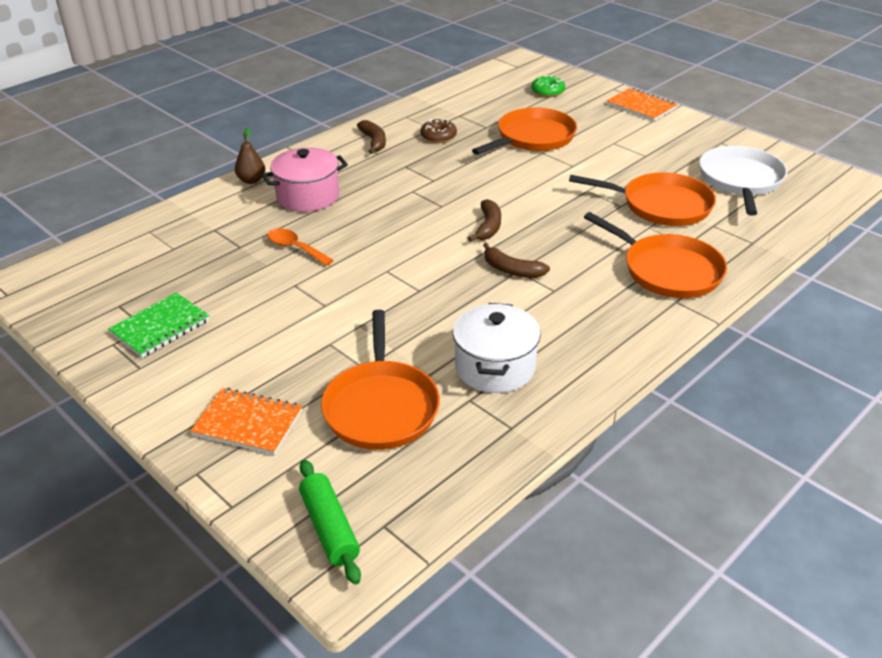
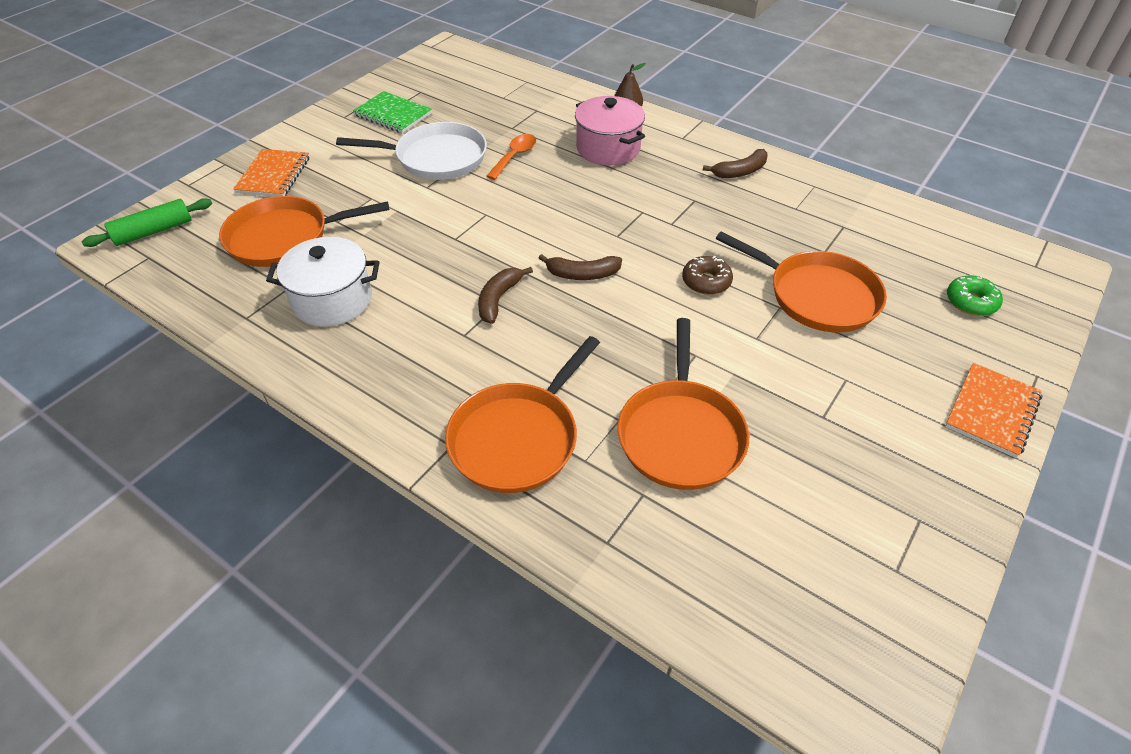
camera: 80 degrees right, 10 degrees up
brown donut [420,118,457,143] -> brown donut moved to [682,256,733,295]
white pan [699,146,787,216] -> white pan moved to [336,122,487,180]

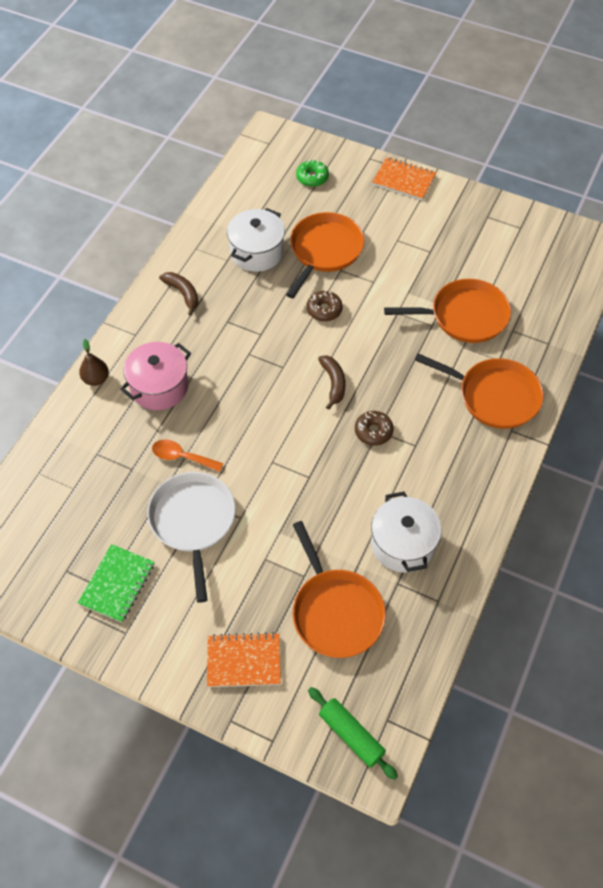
camera: 100 degrees left, 10 degrees up
brown banana [478,267,533,324] -> brown donut [355,411,394,446]
none -> white pot [227,208,285,272]

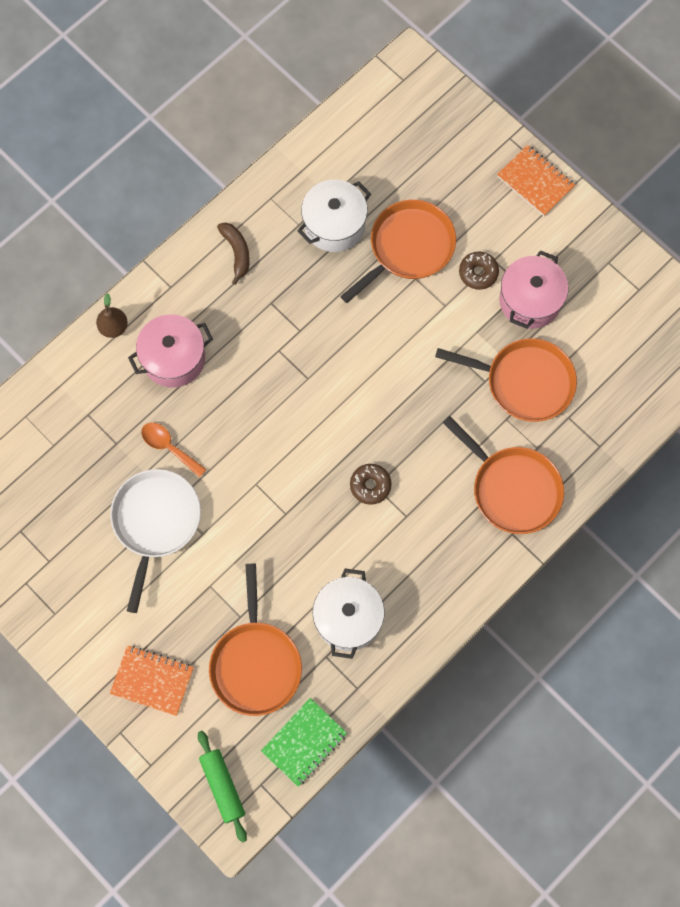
camera: 20 degrees right, 15 degrees up
green notebook [78,544,154,623] -> green notebook moved to [261,698,347,787]
green donut [296,160,329,187] -> none
brown donut [307,290,343,321] -> brown donut moved to [459,252,499,290]
brown banana [318,355,345,410] -> none
none -> pink pot [499,250,568,329]

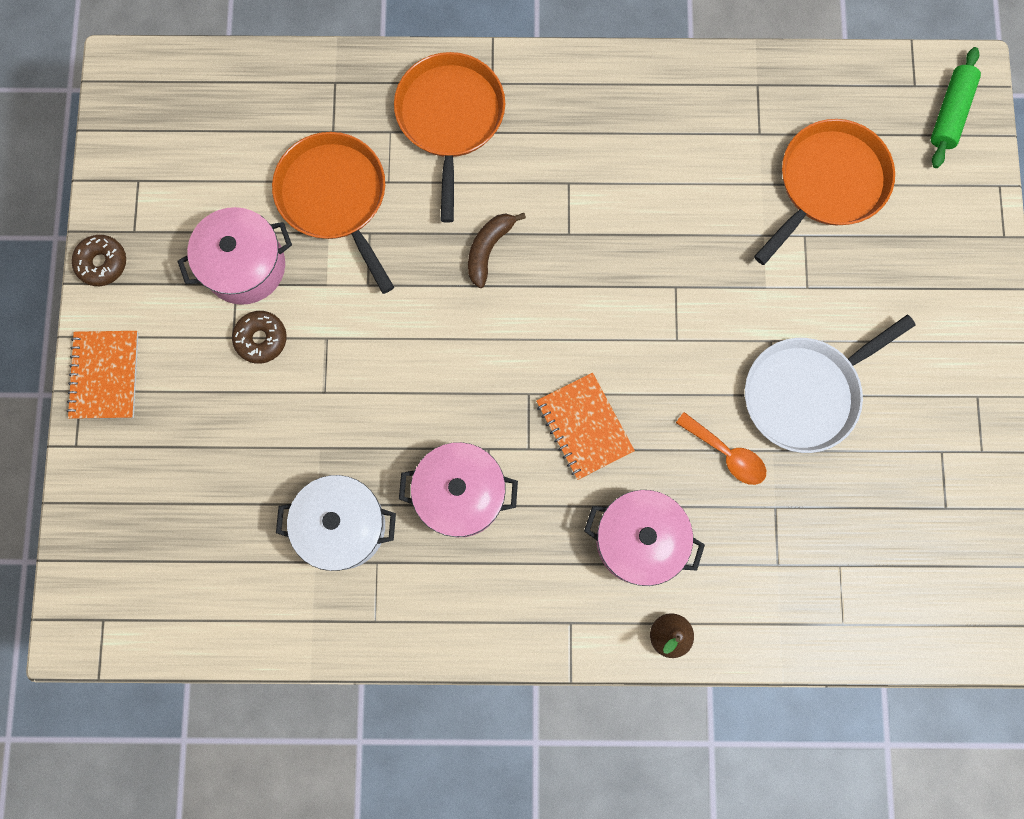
camera: 135 degrees left, 5 degrees up
orange notebook [110,645,194,716] -> orange notebook moved to [536,373,635,480]
orange spoon [141,423,207,477] -> orange spoon turned 45 degrees counterclockwise [676,412,766,485]
brown banana [217,222,250,285] -> brown banana moved to [468,213,526,288]
green notebook [261,698,347,787] -> none
white pot [313,569,385,659] -> none
orange pan [340,200,456,303] -> none
brown donut [350,464,392,505] -> brown donut moved to [72,235,126,286]
none -> pink pot [399,442,518,537]

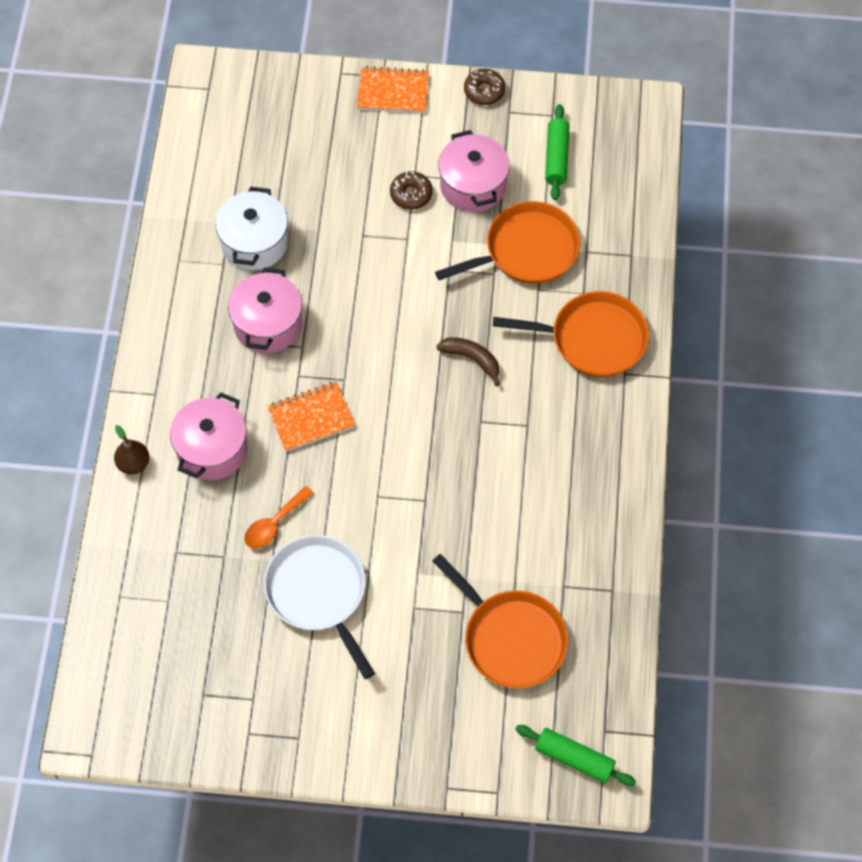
camera: 95 degrees right, 15 degrees down
none -> green rolling pin [545,104,569,200]

